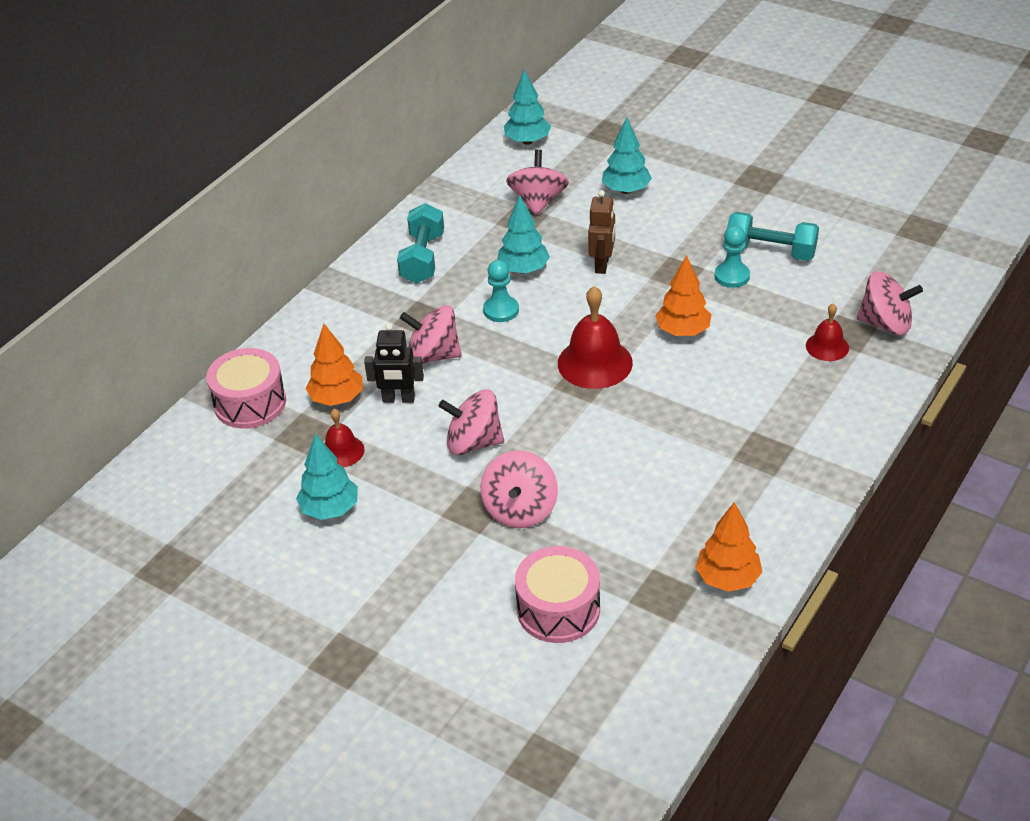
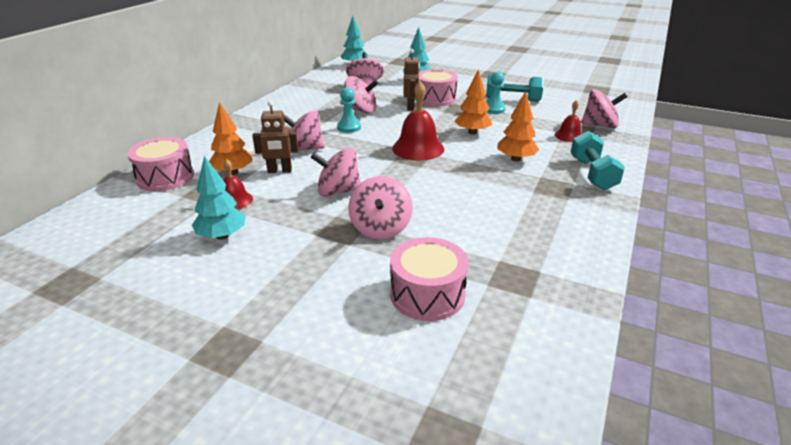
camera: 10 degrees left, 10 degrees down
black robot [364,323,424,403] -> brown robot [252,101,298,173]
turquoise dumbbell [397,203,444,283] -> turquoise dumbbell moved to [570,131,625,190]
turquoise tree [497,195,550,274] -> pink spinning top [345,76,378,113]
orange tree [695,502,762,592] -> orange tree moved to [498,91,539,162]
none -> pink drum [415,69,458,106]

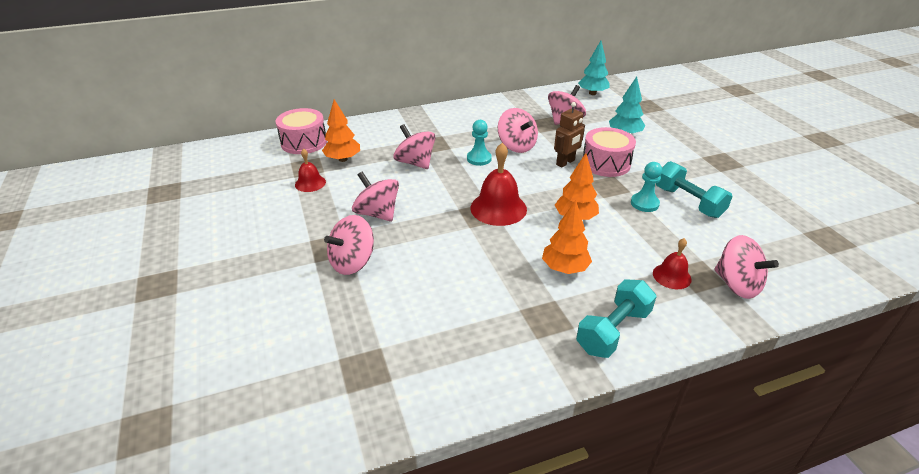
camera: 45 degrees right, 5 degrees up
turquoise tree [192,156,246,240] -> none
brown robot [252,101,298,173] -> none
pink drum [390,237,468,321] -> none

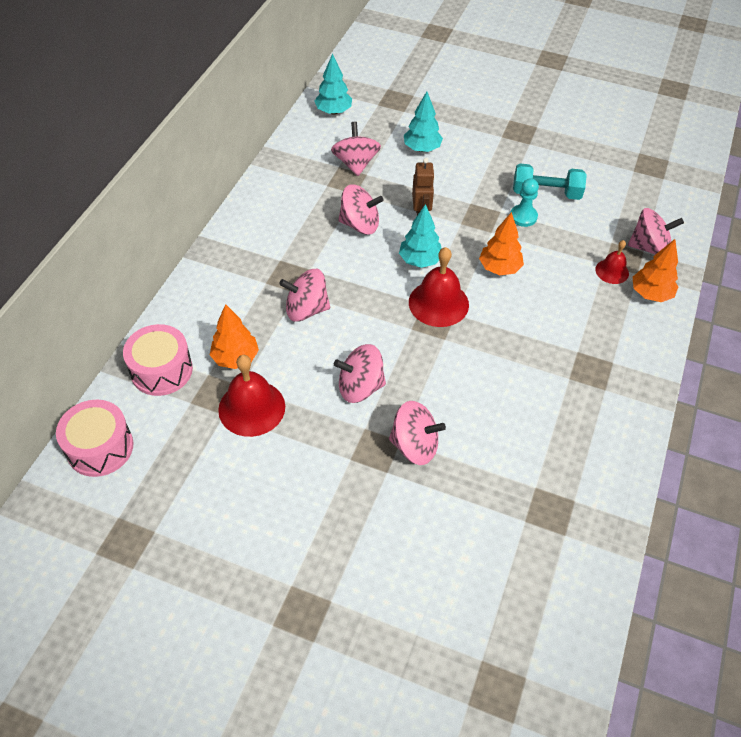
camera: 50 degrees left, 15 degrees up
red bell [295,148,326,192] -> red bell [218,355,285,437], size x1.75
pink spinning top [324,215,374,275] -> pink spinning top turned 75 degrees counterclockwise [389,401,446,465]
turquoise pawn [467,120,492,166] -> none
orange tree [542,200,592,274] -> orange tree moved to [632,239,678,302]
turquoise dumbbell [576,279,657,358] -> none
pink drum [582,127,636,177] -> pink drum moved to [56,400,134,477]
none -> turquoise tree [399,204,442,268]

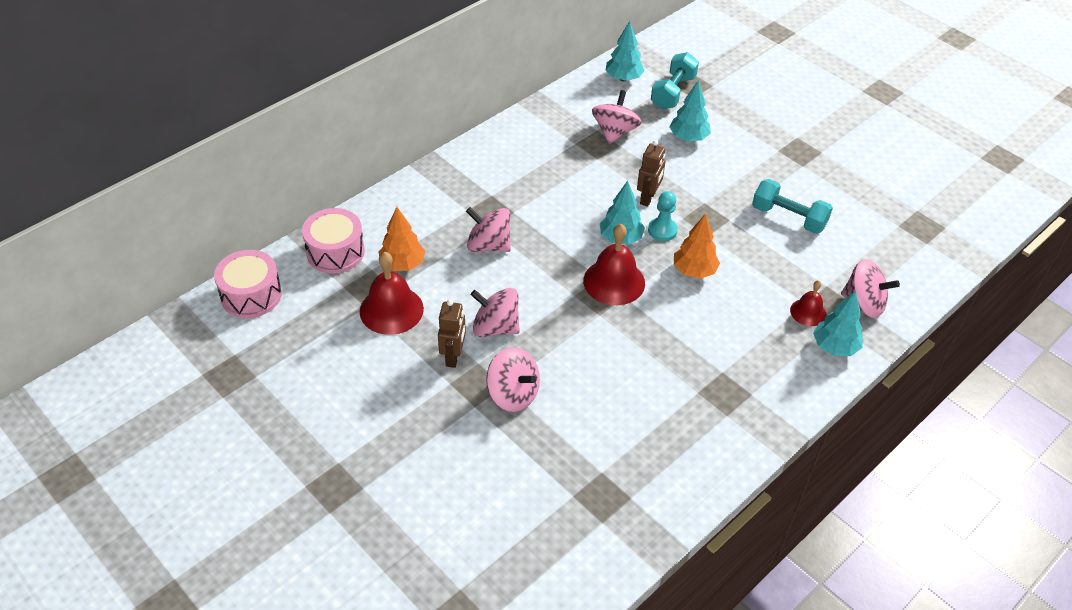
camera: 25 degrees right, 5 degrees down
pink spinning top [338,185,384,235] -> none
turquoise pawn [510,178,539,227] -> turquoise pawn moved to [648,191,678,241]
orange tree [632,239,678,302] -> turquoise tree [813,291,863,356]
none -> brown robot [438,300,466,368]
none -> turquoise dumbbell [651,52,699,109]

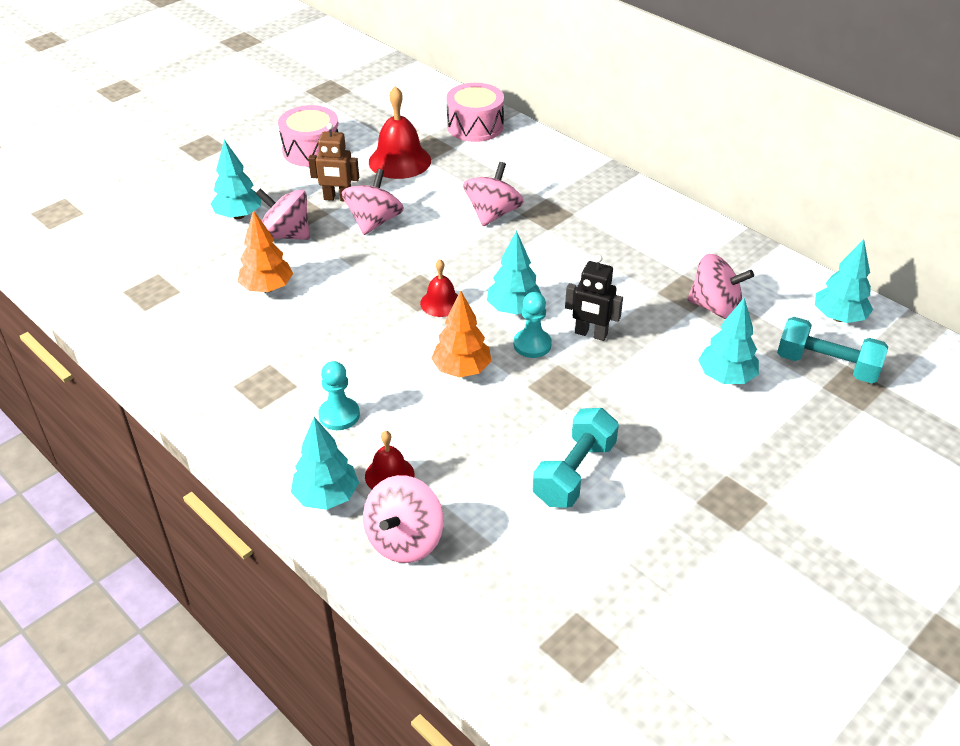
camera: 90 degrees right, 5 degrees down
pink drum [214,250,282,318] -> pink drum moved to [278,105,338,167]
orange tree [379,207,425,271] -> orange tree moved to [238,210,293,293]
pink spinning top [486,347,540,412] -> pink spinning top turned 75 degrees clockwise [255,188,310,240]
red bell [583,224,645,305] -> red bell [420,259,458,317], size x0.57
brown robot [637,140,665,207] -> black robot [565,255,623,341]
none -> turquoise tree [211,140,261,219]
none -> turquoise pawn [318,361,360,430]

